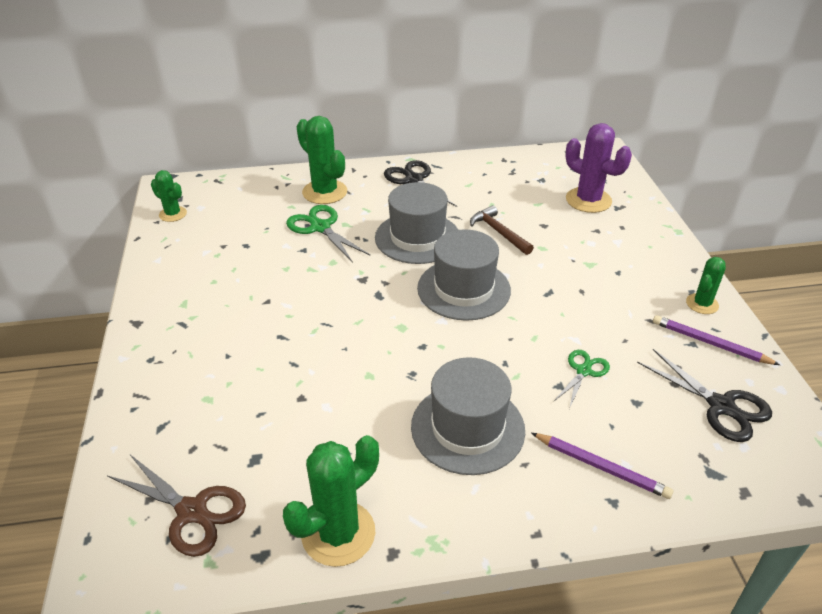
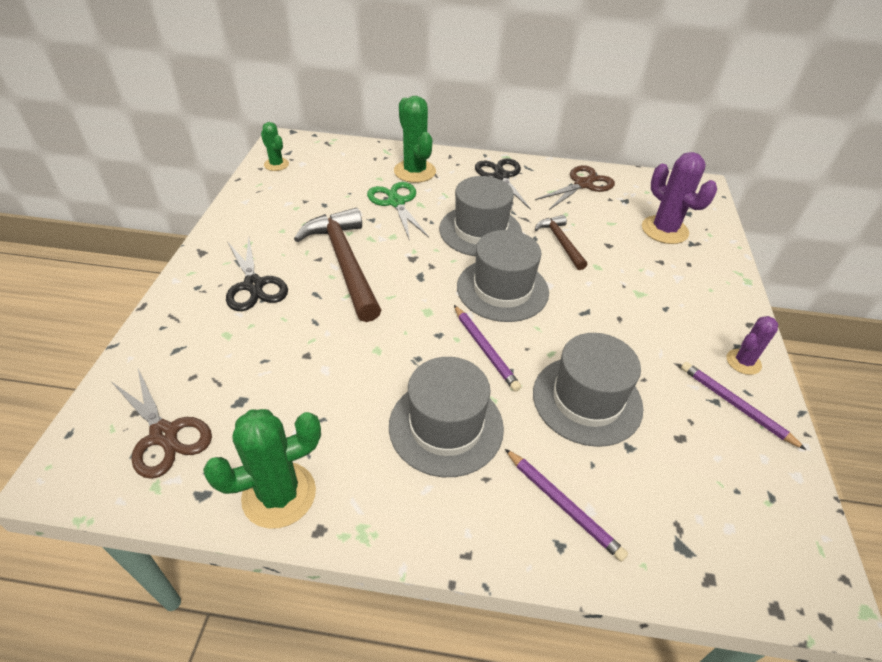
camera: 15 degrees right, 5 degrees up
green scissors [554,350,610,409] -> grey hat [533,333,643,447]
black scissors [637,349,772,442] -> black scissors moved to [226,237,288,311]
green cactus [686,257,726,314] -> purple cactus [727,316,778,375]
none -> brown hammer [294,208,381,322]
none -> purple pencil [454,305,521,392]
none -> brown scissors [535,165,615,210]

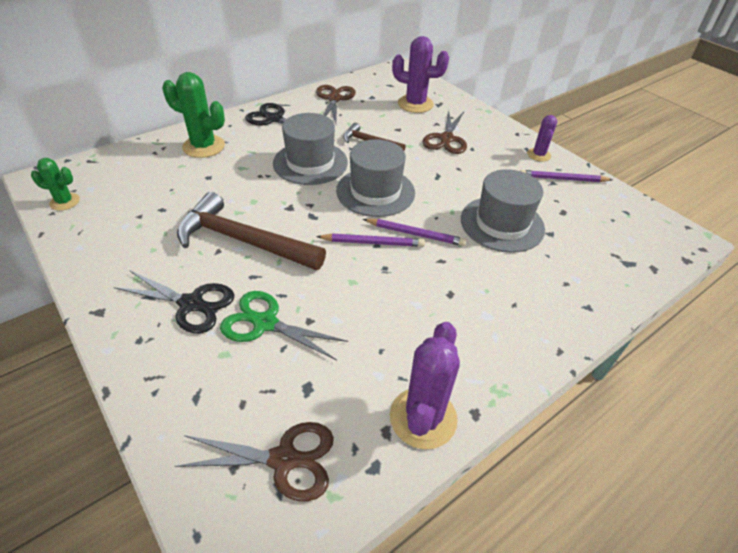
camera: 45 degrees left, 0 degrees up
green cactus [203,409,321,529] -> purple cactus [390,322,460,449]
green scissors [367,182,429,241] -> green scissors moved to [220,291,348,361]
grey hat [389,357,504,477] -> none
purple pencil [505,449,628,562] -> purple pencil moved to [316,234,425,247]
none -> brown scissors [422,110,467,154]

